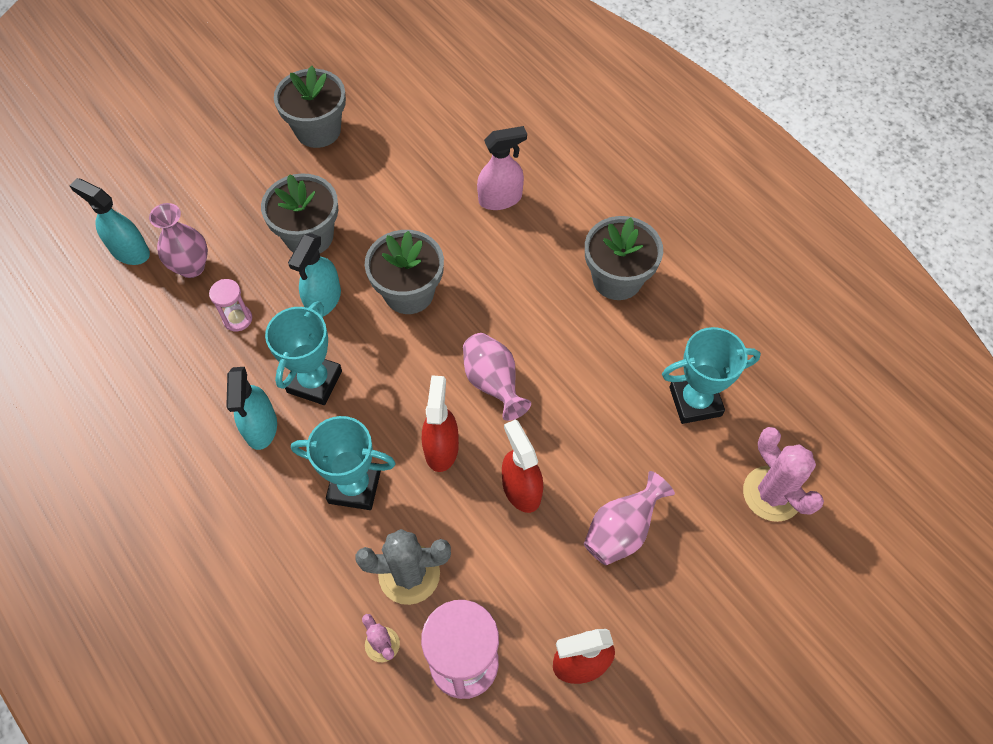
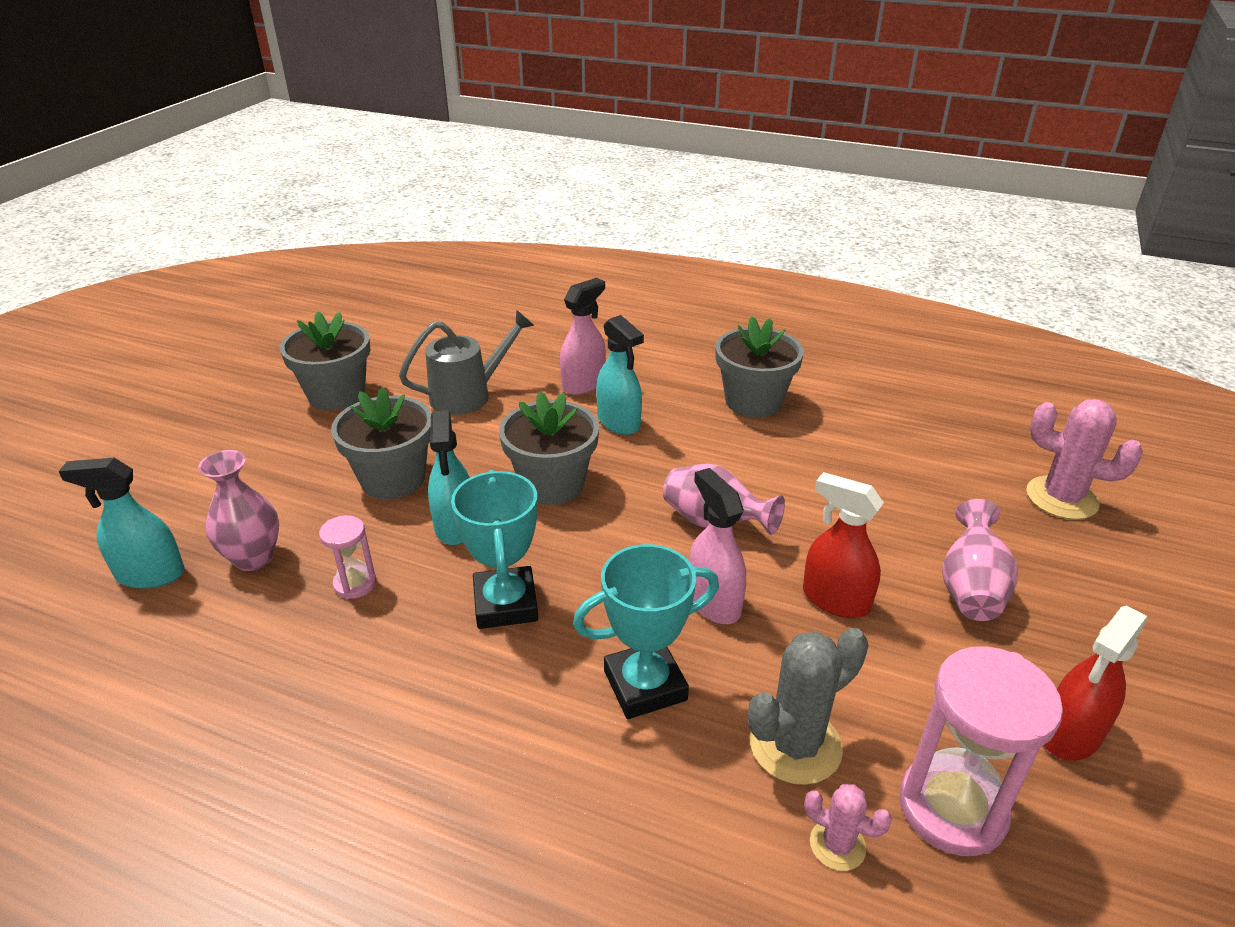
camera: 30 degrees left, 25 degrees down
turquoise spray bottle [226,367,277,450] -> turquoise spray bottle moved to [596,315,644,435]
red spray bottle [422,375,459,472] -> pink spray bottle [689,468,746,624]
turquoise trophy [662,327,761,424] -> none
none -> grey watering can [399,310,535,415]

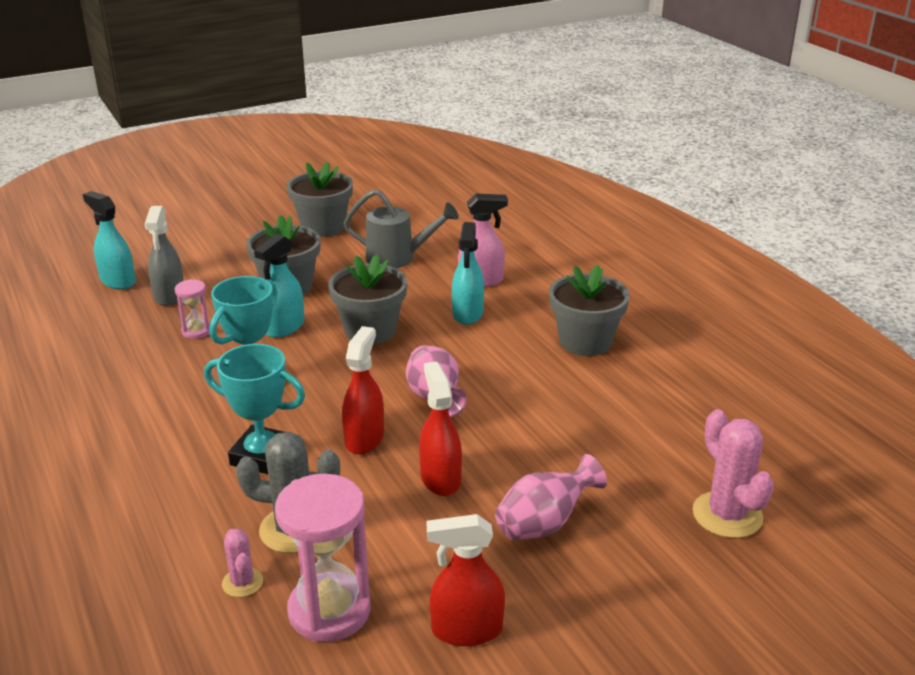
camera: 40 degrees right, 5 degrees down
pink vase [198,450,279,571] -> grey spray bottle [145,206,184,306]
pink spray bottle [689,468,746,624] -> red spray bottle [342,326,384,455]

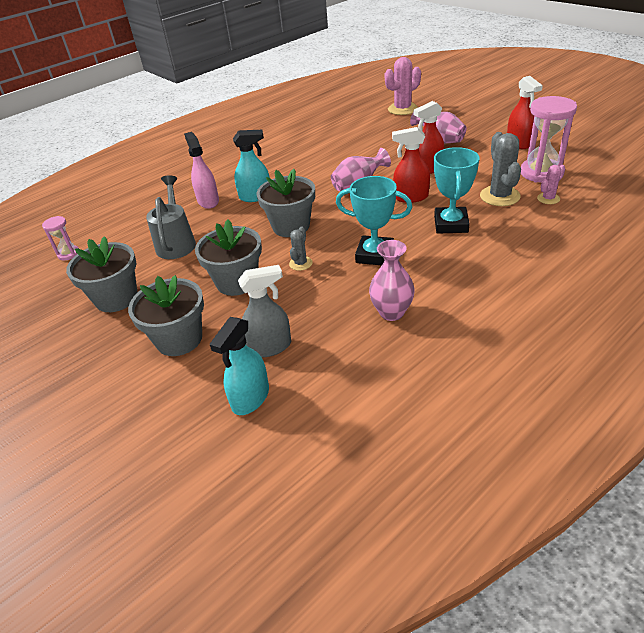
camera: 100 degrees left, 10 degrees up
pink hourglass [175,279,210,339] -> pink hourglass moved to [42,216,79,260]
turquoise spray bottle [254,234,304,338] -> grey cactus [289,226,313,271]
grey flower pot [549,265,630,356] -> grey flower pot moved to [128,275,204,356]
none -> pink vase [369,240,415,321]

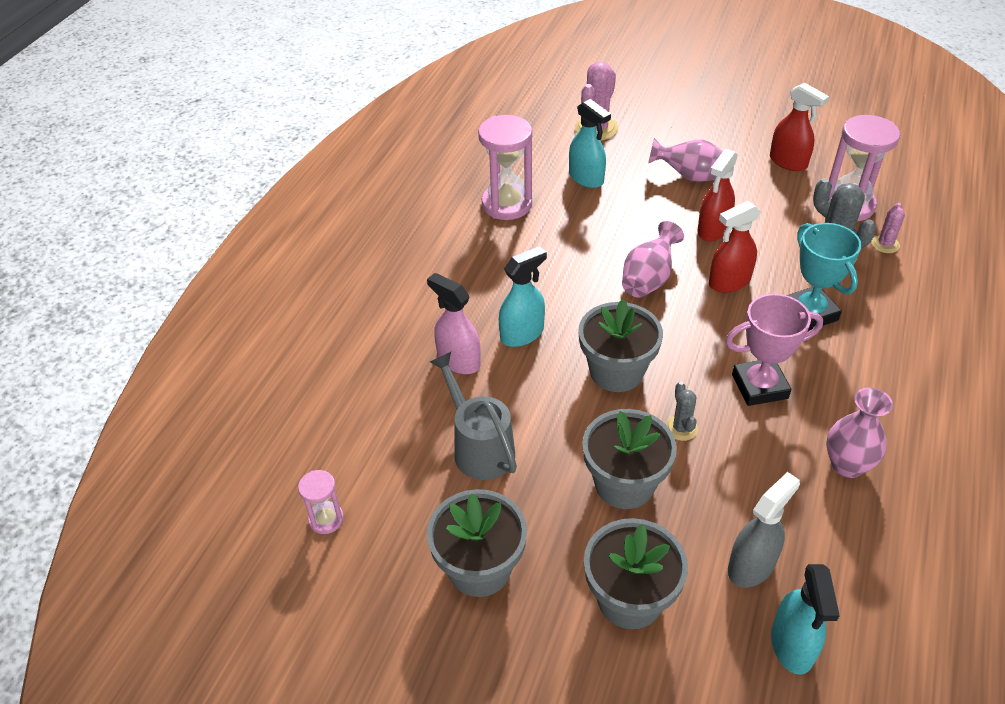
camera: 30 degrees left, 5 degrees up
turquoise trophy [336,176,412,265] -> pink trophy [725,294,823,406]
none -> pink hourglass [478,115,532,220]
none -> turquoise spray bottle [569,99,611,188]

